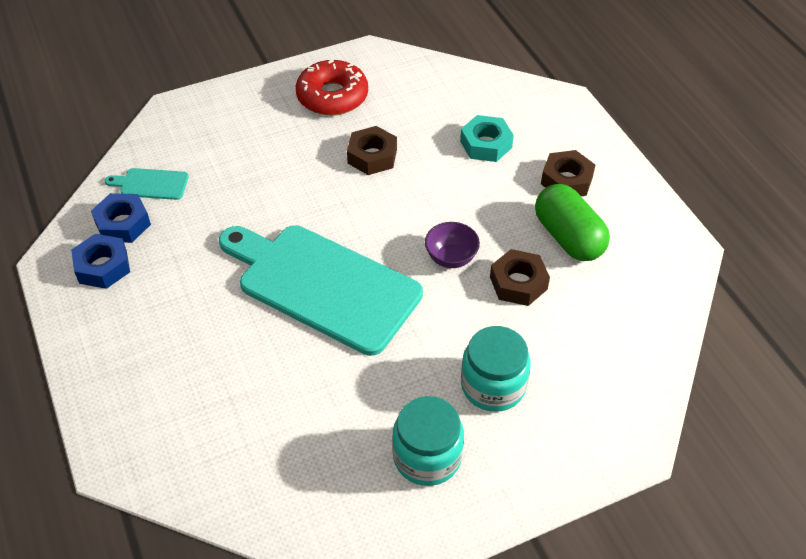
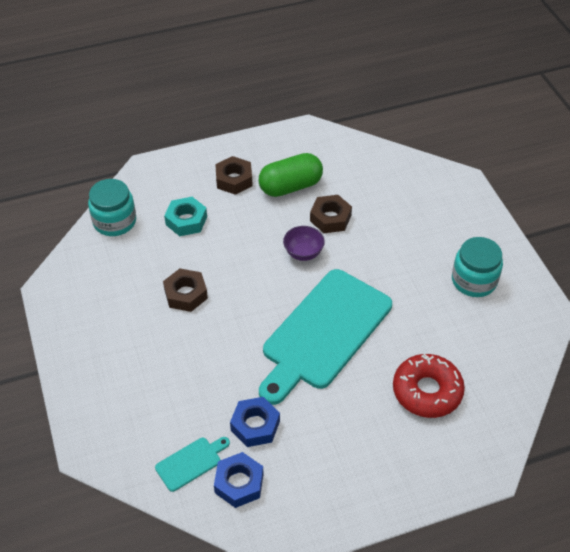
camera: 85 degrees left, 0 degrees up
blue nut [71,234,130,289] -> blue nut moved to [230,397,280,447]
turquoise cutting board [105,168,189,200] -> turquoise cutting board turned 135 degrees counterclockwise [155,437,230,492]
red donut [296,58,368,116] -> red donut moved to [393,354,465,418]
turquoise jar [461,326,531,412] -> turquoise jar moved to [88,179,136,236]

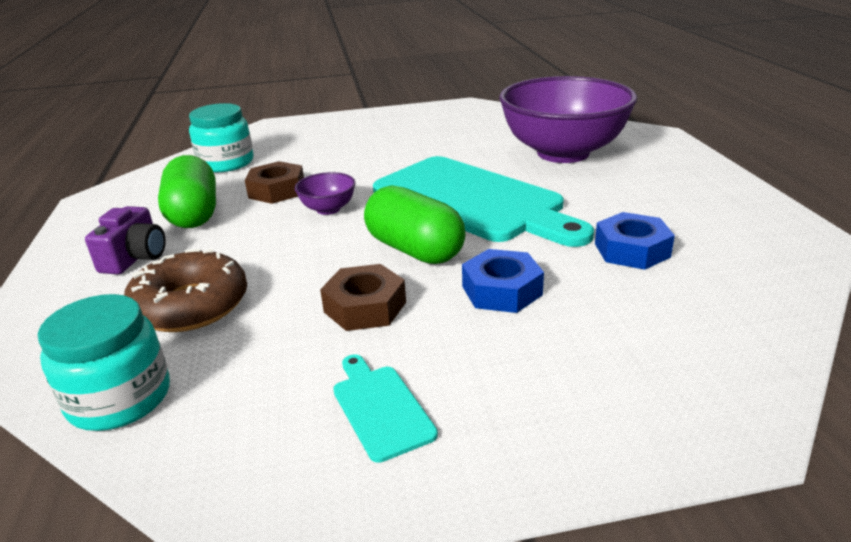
camera: 80 degrees left, 20 degrees down
turquoise cutting board [155,437,230,492] -> turquoise cutting board moved to [333,354,438,463]
turquoise nut [164,197,207,236] -> brown donut [124,249,247,332]
blue nut [214,452,263,508] -> blue nut moved to [462,249,544,313]
brown nut [215,156,253,195] -> purple camera [85,206,166,274]
red donut [393,354,465,418] -> purple bowl [499,76,637,163]
turquoise jar [452,237,503,297] -> turquoise jar moved to [189,103,253,172]
none -> green capsule [364,185,465,264]

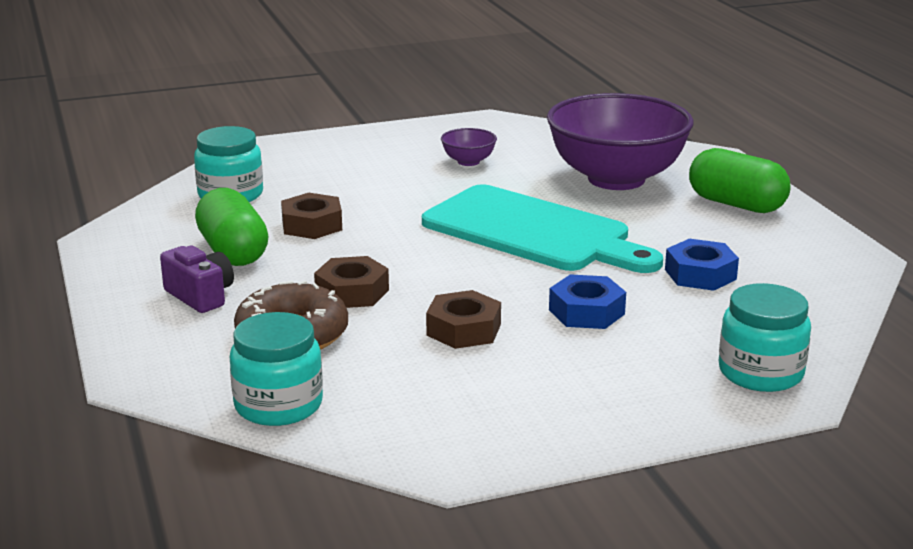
camera: 10 degrees left, 5 degrees down
purple camera [85,206,166,274] -> purple camera turned 45 degrees counterclockwise [160,245,234,313]
purple bowl [295,172,356,215] -> purple bowl moved to [441,128,497,166]
turquoise cutting board [333,354,438,463] -> none
green capsule [364,185,465,264] -> green capsule moved to [689,148,791,213]
none -> brown nut [314,256,389,308]
none -> turquoise jar [719,283,811,392]

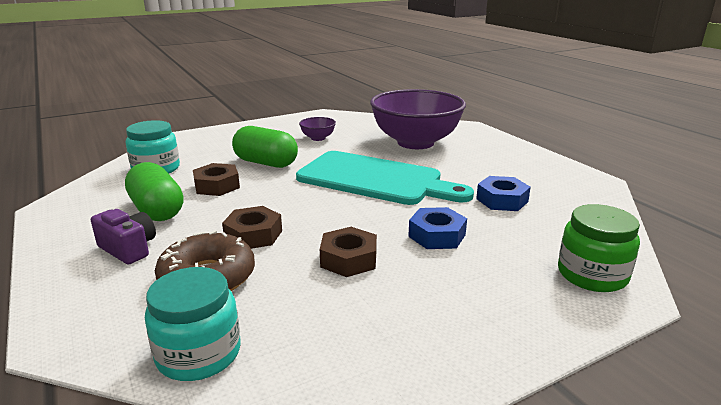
camera: 10 degrees left, 0 degrees up
green capsule [689,148,791,213] -> green capsule moved to [232,126,298,168]
turquoise jar [719,283,811,392] -> green jar [558,204,640,292]

